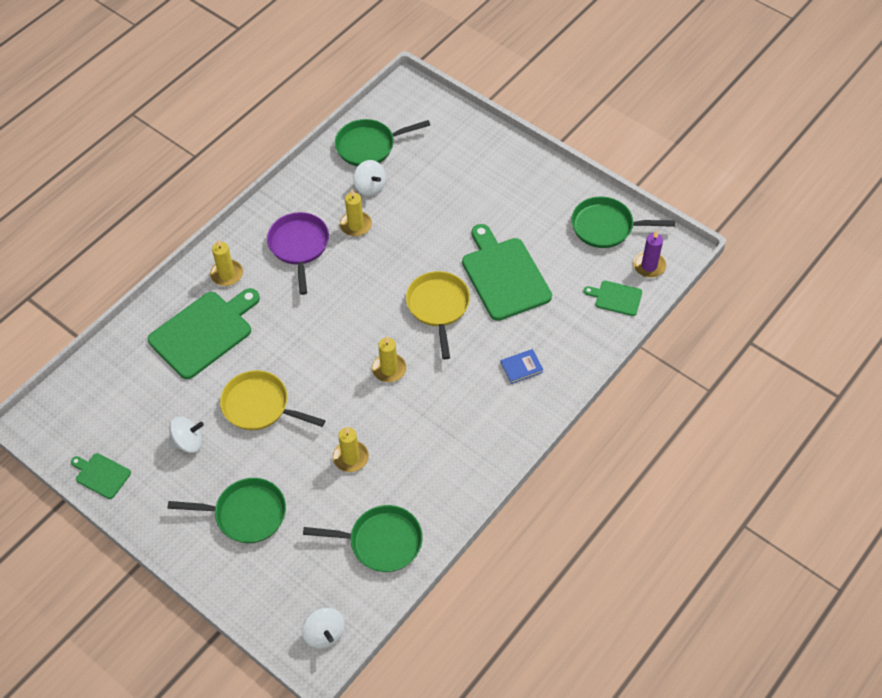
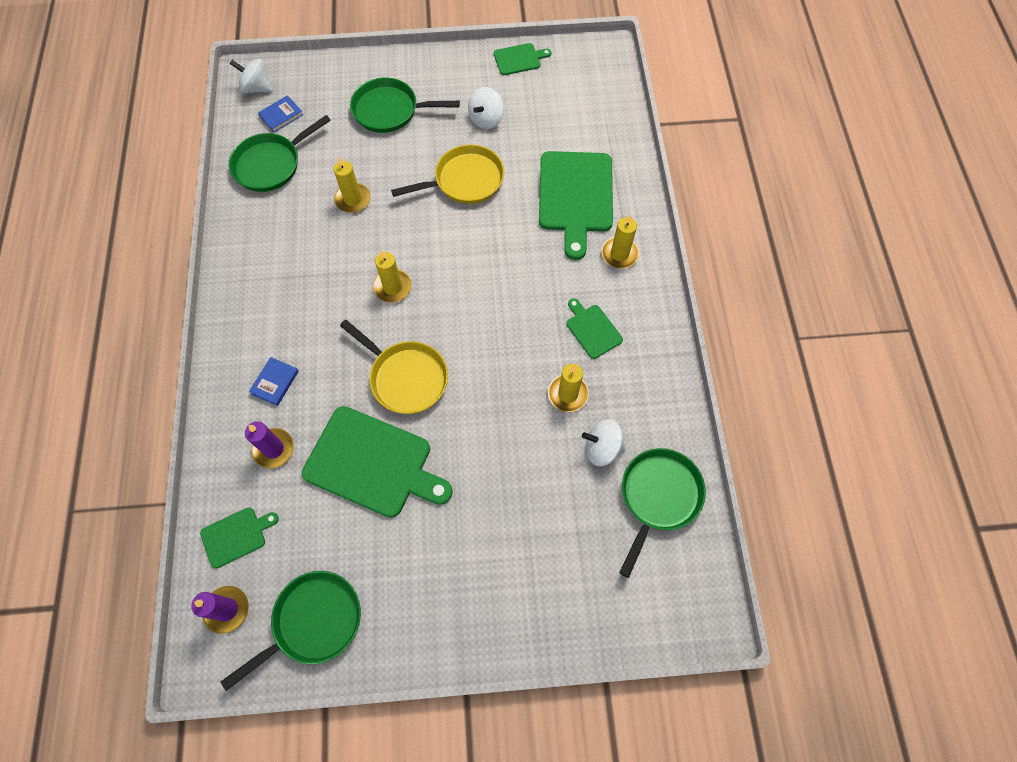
camera: 135 degrees right, 10 degrees up
green pan [168,478,286,543] -> green pan turned 45 degrees clockwise [350,78,460,133]
purple pan [267,212,329,295] -> green cutting board [566,298,623,359]
none -> purple candle [245,421,294,468]
none -> blue book [258,95,303,132]

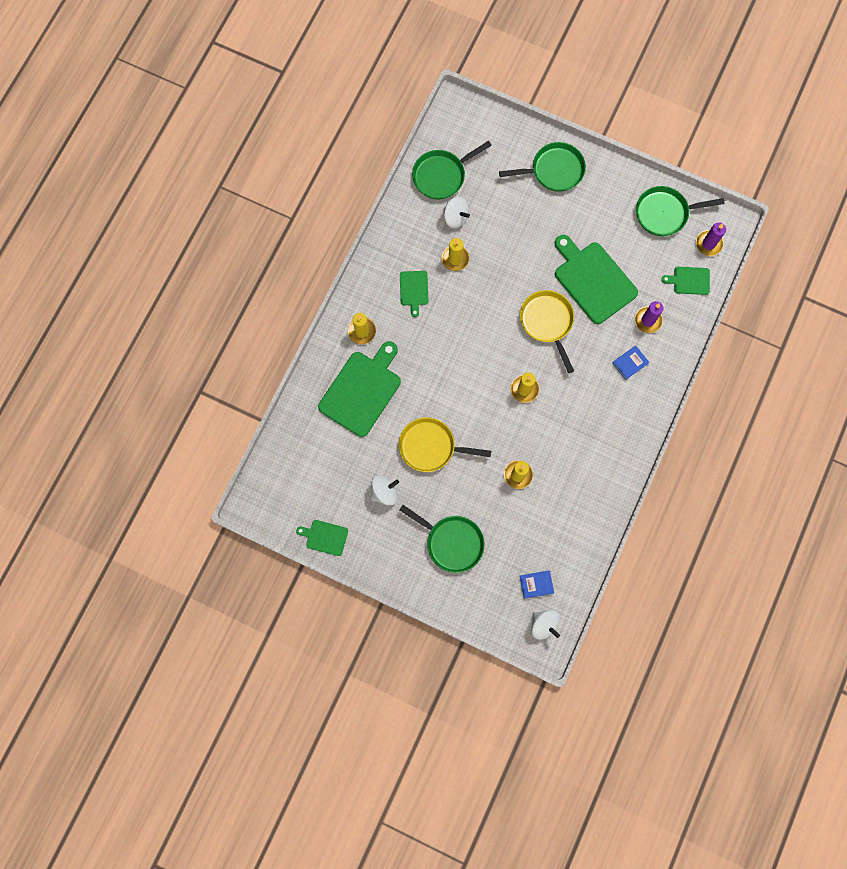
camera: 150 degrees left, 10 degrees up
green pan [229,115,331,192] -> green pan moved to [499,142,586,192]

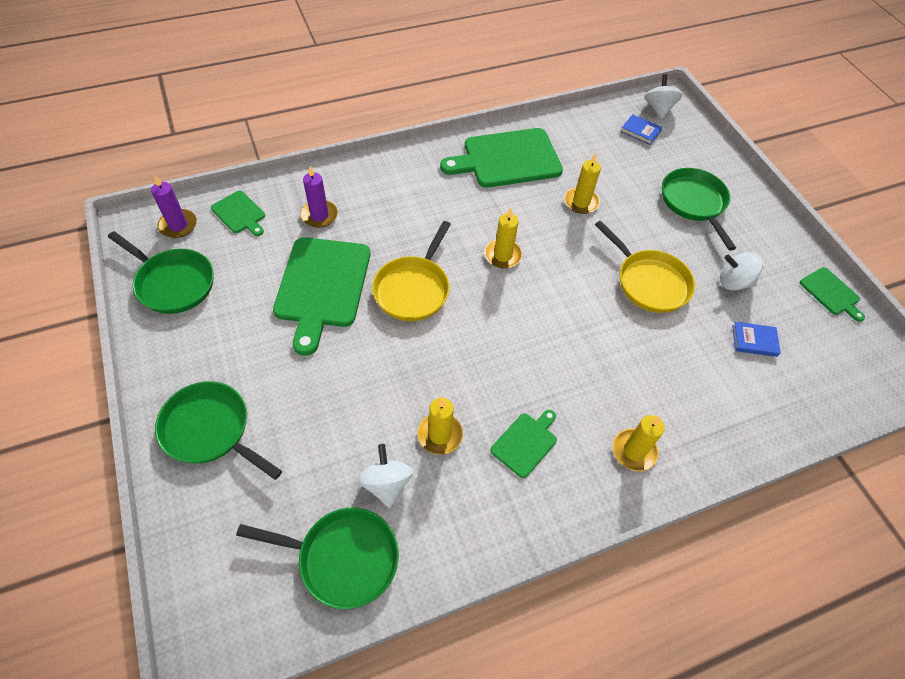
camera: 140 degrees left, 20 degrees down
green cutting board [318,341,401,437] -> green cutting board moved to [440,128,563,188]
blue book [613,346,649,380] -> blue book moved to [732,322,781,357]

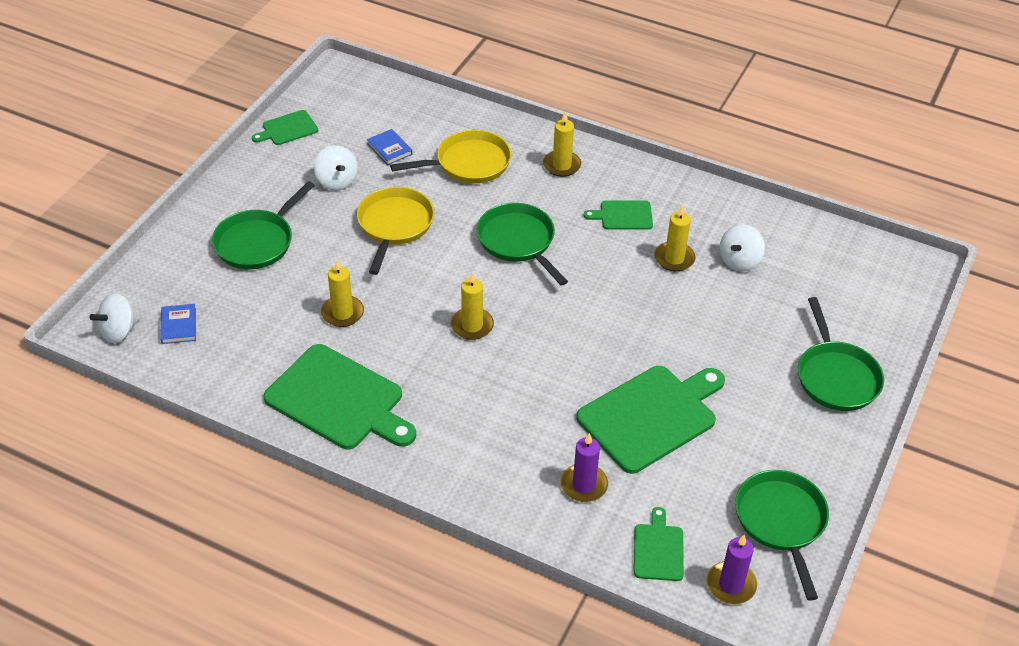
camera: 130 degrees left, 10 degrees down
green pan [236,507,399,609] -> green pan moved to [477,203,568,286]
yellow pan [372,221,451,321] -> yellow pan moved to [390,130,511,183]
green cutting board [800,267,865,322] -> green cutting board turned 135 degrees counterclockwise [252,110,318,145]

